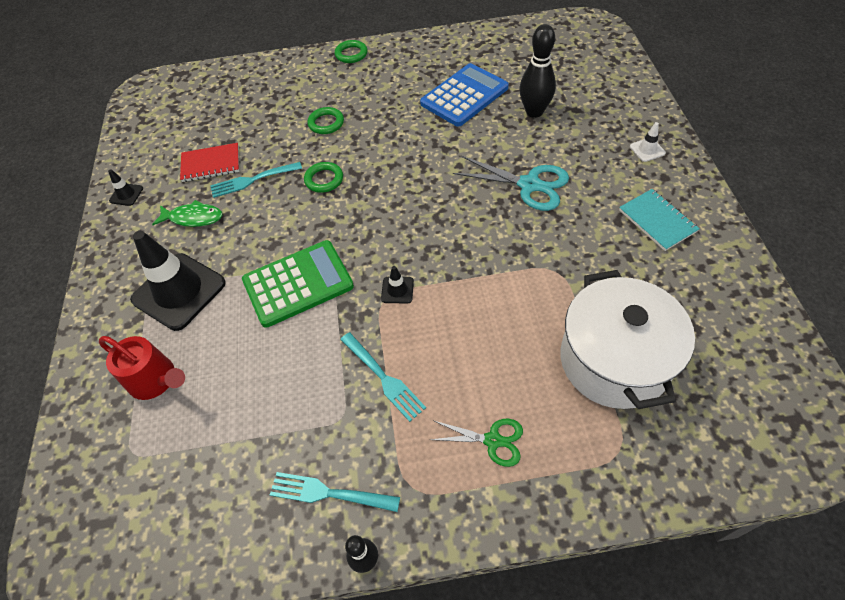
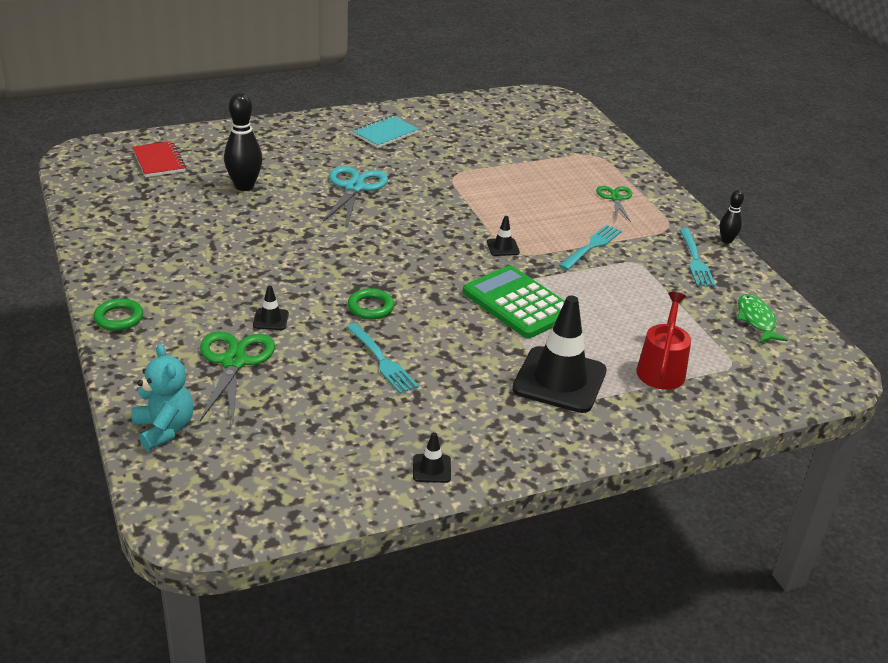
camera: 110 degrees left, 20 degrees down
green fish [152,200,222,227] -> green fish moved to [737,294,788,343]
red notebook [180,143,239,182] -> red notebook moved to [132,141,186,177]
green ring [307,107,344,134] -> black traffic cone [253,285,289,330]
blue calculator [420,63,509,127] -> none
white pot [560,270,695,409] -> none
white traffic cone [630,122,666,162] -> none
none -> turquoise teddy bear [132,344,194,450]
none -> green scissors [200,331,275,423]

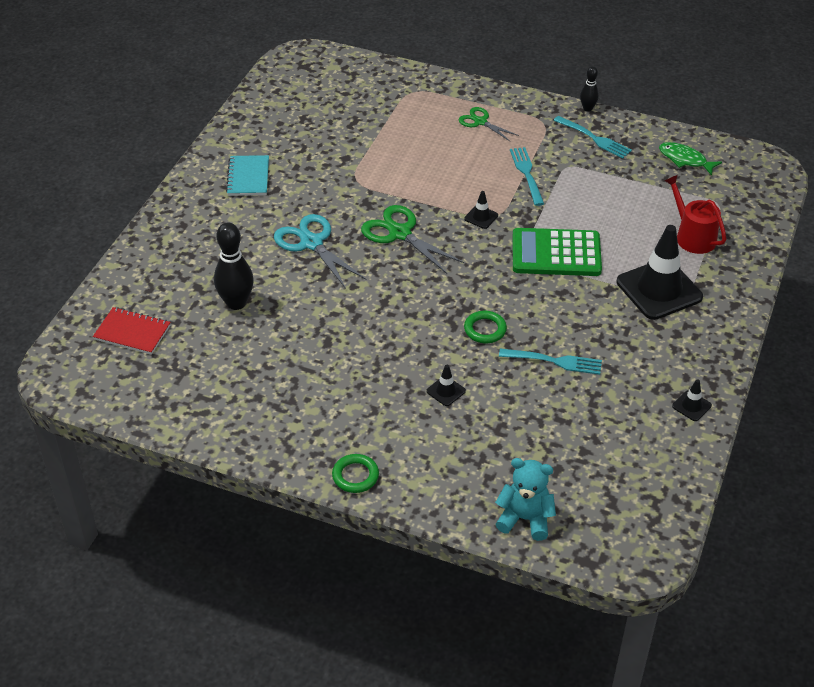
camera: 45 degrees left, 10 degrees up
green scissors [200,331,275,423] -> green scissors moved to [361,205,464,274]

